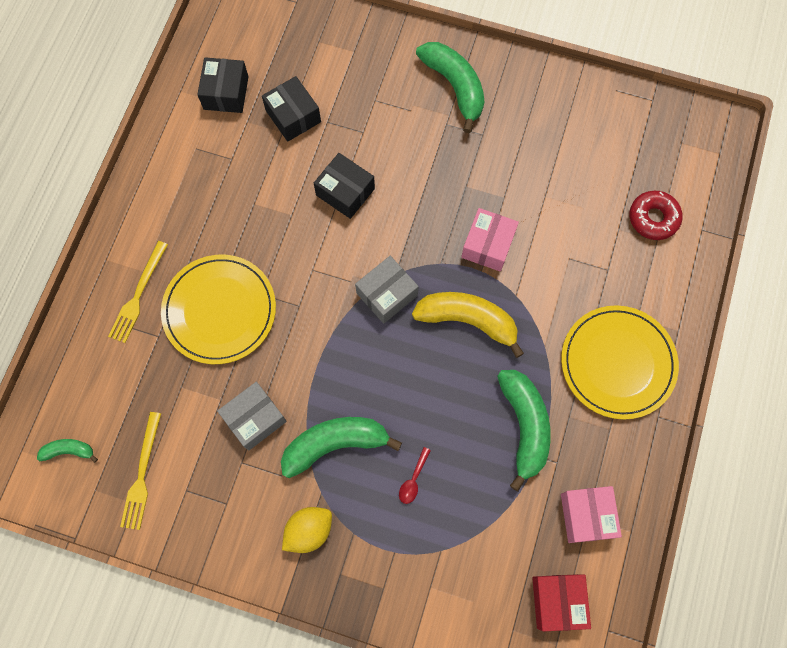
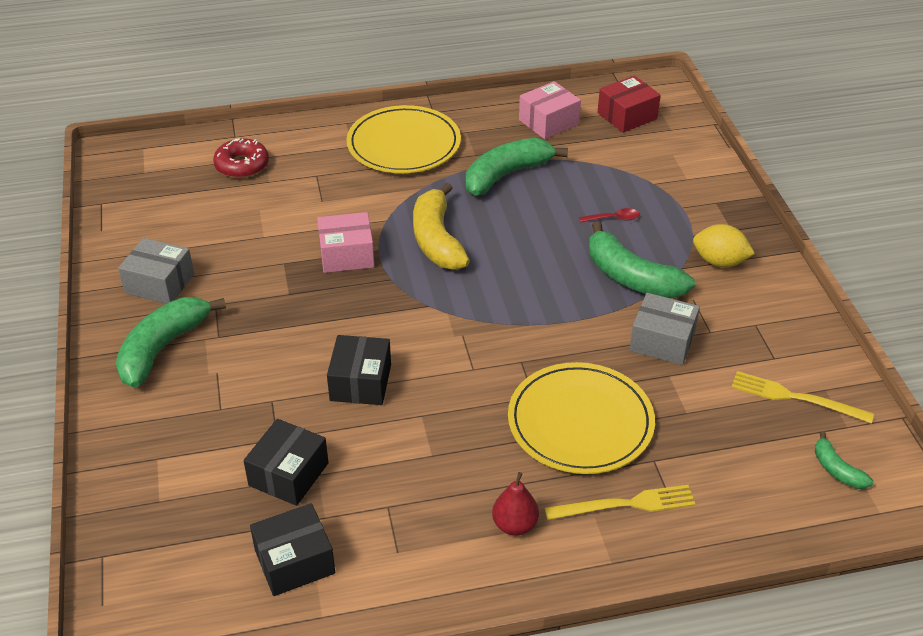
camera: 120 degrees left, 30 degrees down
yellow fork [120,412,161,530] -> yellow fork turned 135 degrees counterclockwise [731,371,874,424]
grey box [355,256,419,324] -> grey box moved to [118,238,194,304]
none -> red pear [492,472,539,536]

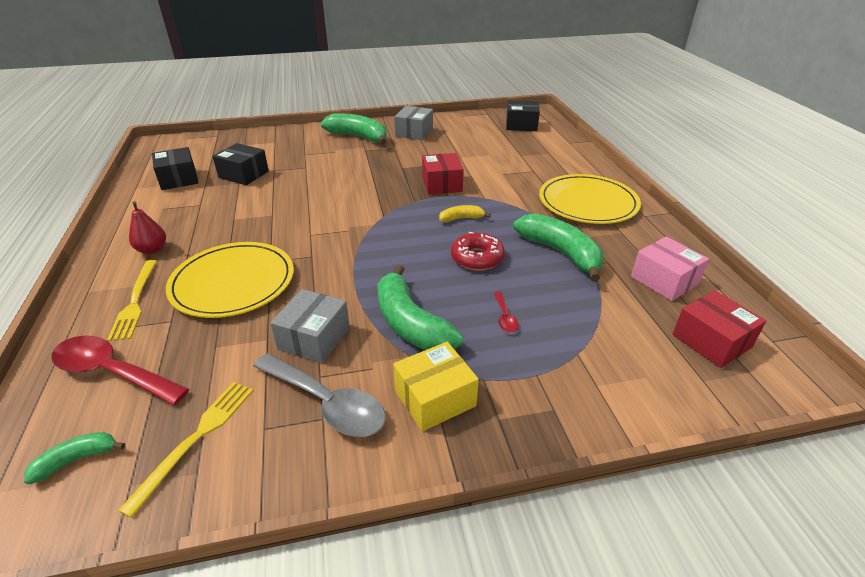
camera: 90 degrees right, 5 degrees down
red donut [213,138,269,178] -> red donut moved to [451,232,505,271]
pink box [317,212,375,273] -> red box [422,153,464,195]
black box [327,335,391,405] -> black box moved to [506,100,540,131]
yellow banana [413,183,470,270] -> yellow banana [439,205,491,222], size x0.50
green banana [589,221,695,299] -> green banana turned 75 degrees counterclockwise [378,264,463,350]
yellow lemon [693,224,755,267] -> yellow box [393,342,479,431]
none -> red spoon [51,335,190,405]
none -> grey spoon [253,353,386,437]

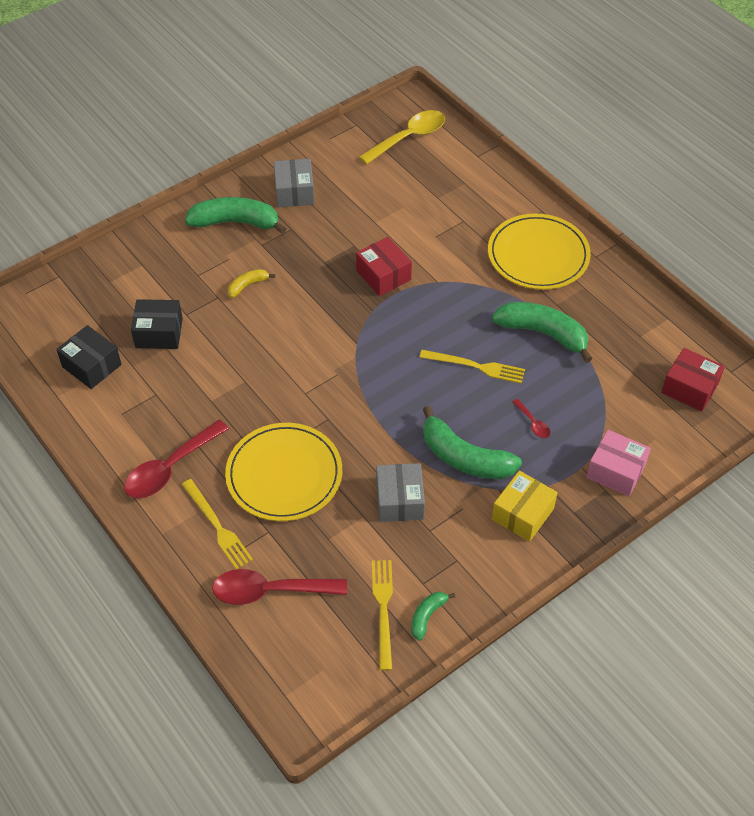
camera: 25 degrees left, 15 degrees up
green banana [24,432,125,484] -> green banana moved to [411,592,455,641]
red pear [129,201,166,254] -> red spoon [124,420,229,499]
grey spoon [253,353,386,437] -> none
yellow banana [439,205,491,222] -> yellow banana moved to [228,269,275,298]
red donut [451,232,505,271] -> yellow fork [419,350,525,384]
black box [506,100,540,131] -> yellow spoon [359,110,445,165]
pink box [631,237,709,301] -> pink box moved to [586,430,651,496]

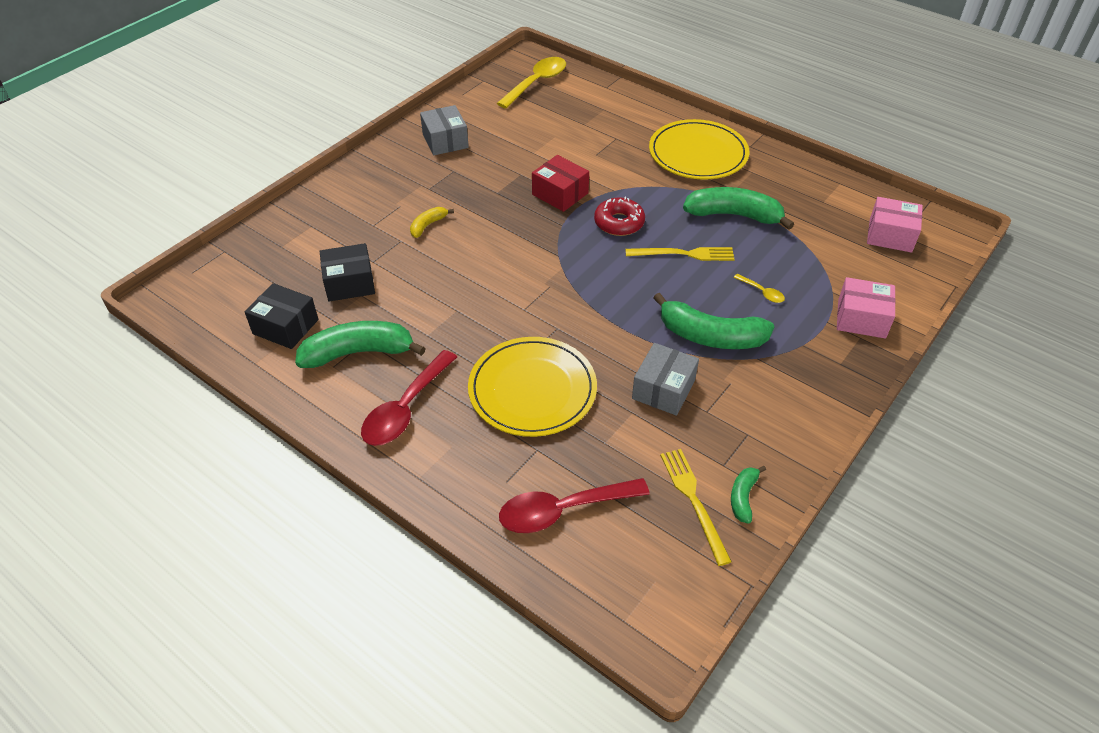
camera: 15 degrees left, 5 degrees down
yellow fork [181,479,253,570] -> none
green banana [185,197,286,234] -> green banana moved to [295,321,426,368]
grey box [376,463,425,522] -> grey box turned 45 degrees clockwise [632,343,699,416]
yellow box [492,471,558,542] -> none
red spoon [512,399,550,438] -> yellow spoon [733,274,785,303]
red box [661,348,725,412] -> pink box [867,197,923,253]
none -> red donut [594,197,645,236]

